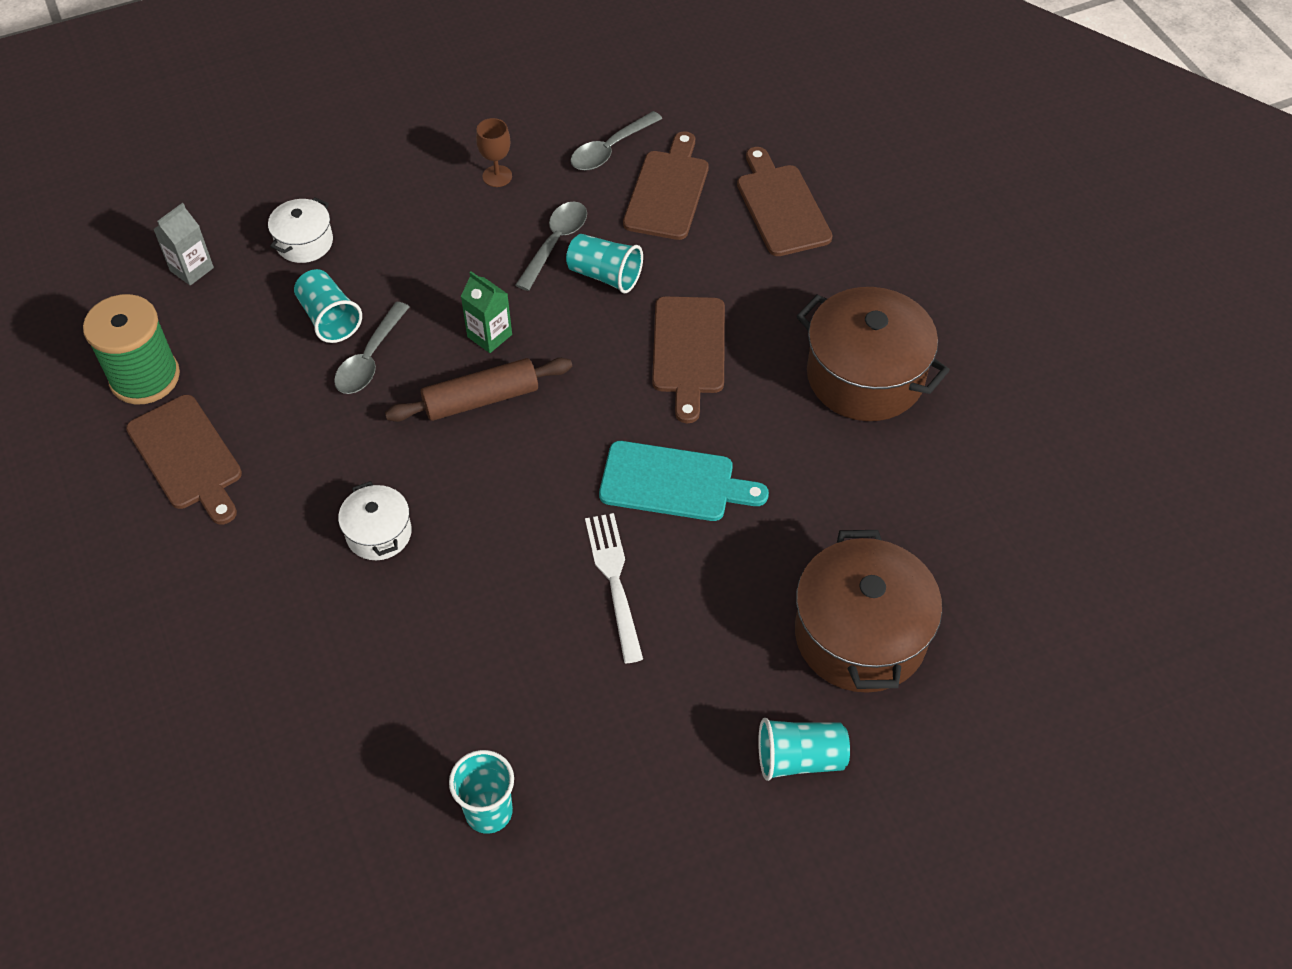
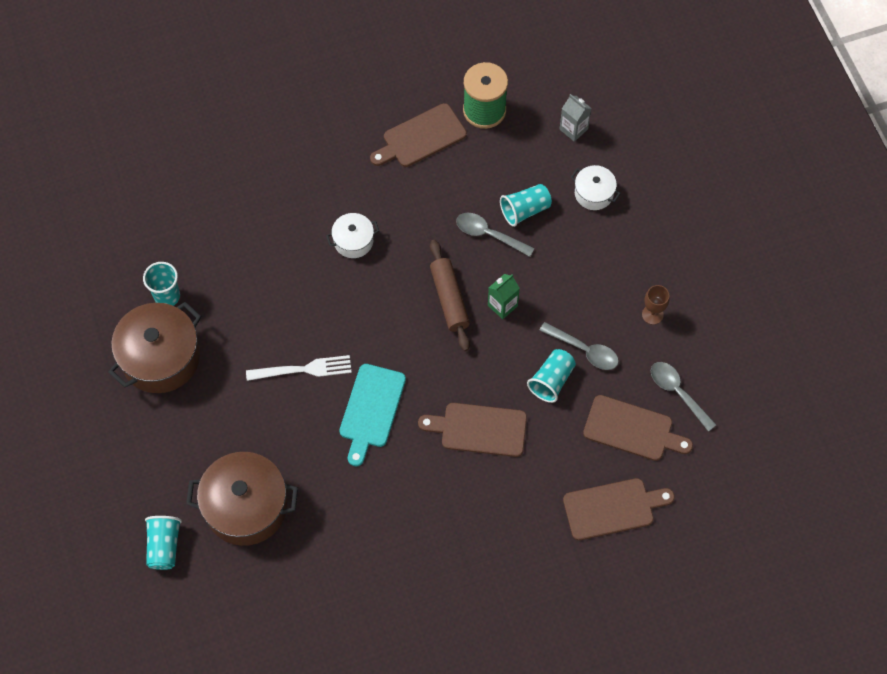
camera: 95 degrees right, 10 degrees up
turquoise cup [758,718,850,781] -> turquoise cup moved to [145,516,182,570]
brown pot [796,287,950,421] -> brown pot moved to [108,302,202,393]

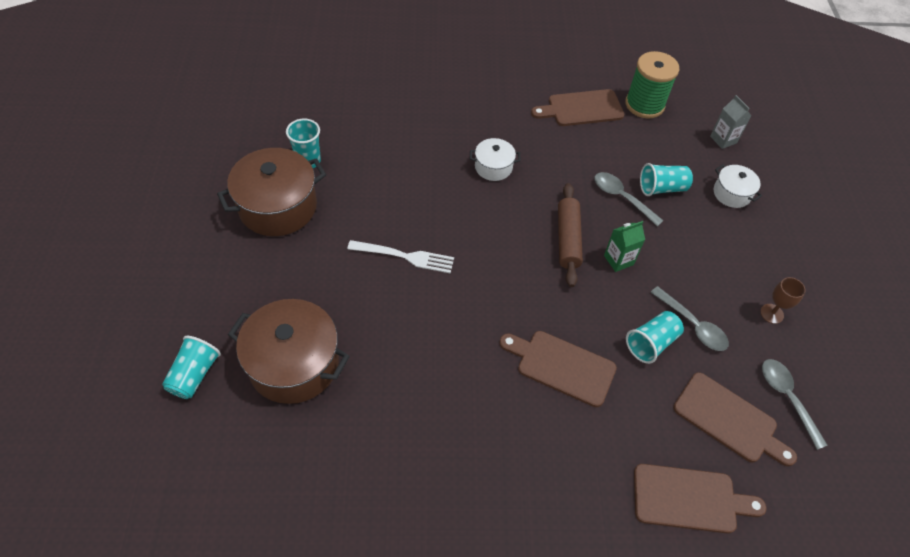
camera: 15 degrees right, 10 degrees down
turquoise cutting board [340,364,406,466] -> none

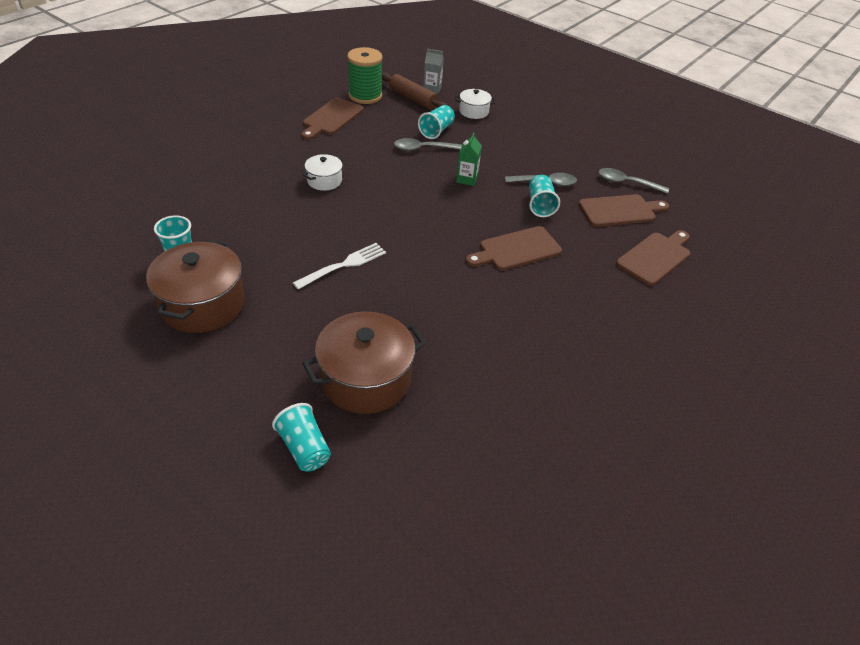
camera: 50 degrees left, 10 degrees down
brown rolling pin [558,183,583,287] -> brown rolling pin moved to [381,73,447,109]
brown goblet [760,277,806,324] -> none

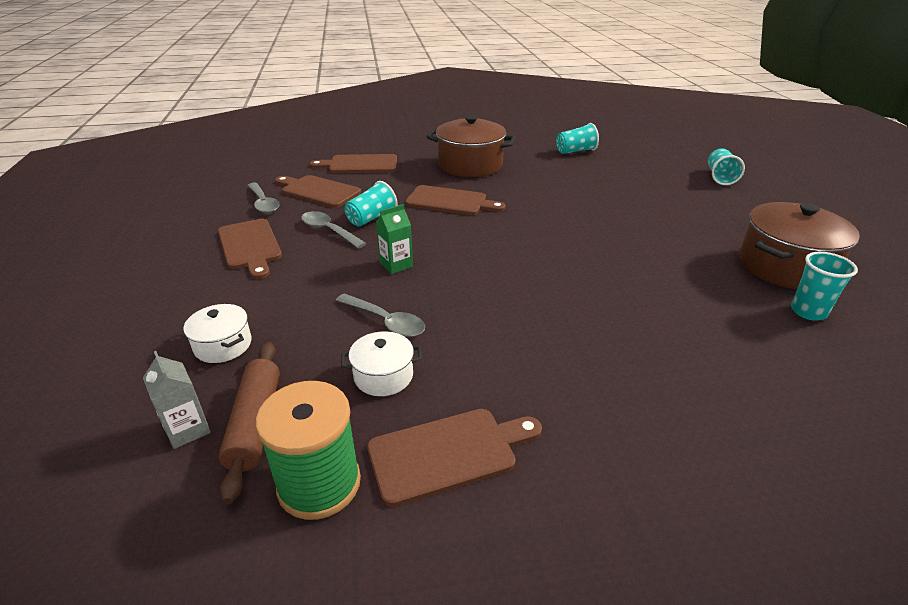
camera: 135 degrees left, 10 degrees down
white fork [293,243,386,289] -> none
brown pot [302,311,426,414] -> brown pot moved to [427,115,516,177]
white pot [303,154,344,191] -> white pot moved to [341,331,422,396]
turquoise cup [418,105,455,139] -> turquoise cup moved to [556,123,599,154]
none -> brown cutting board [218,219,282,279]

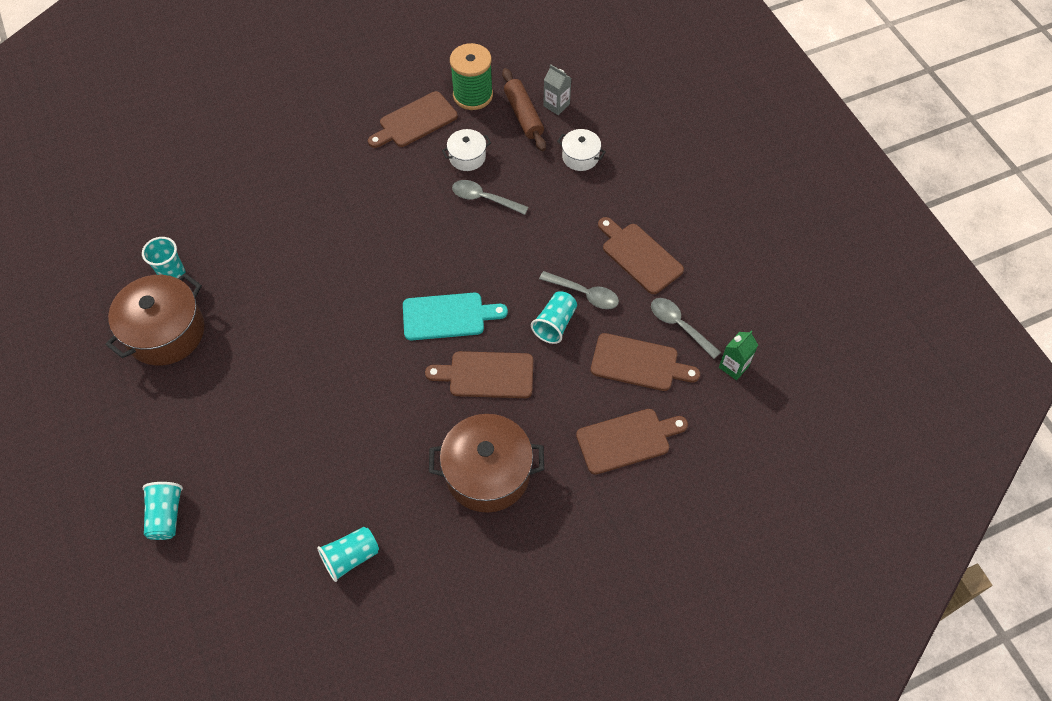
camera: 165 degrees right, 25 degrees up
green carton [376,204,413,274] -> green carton moved to [719,330,758,380]
none -> turquoise cutting board [403,293,508,341]

